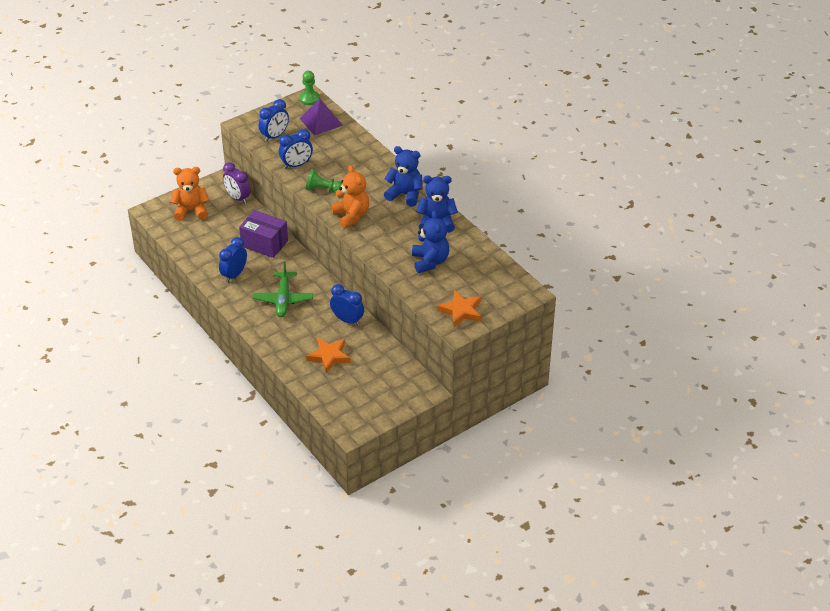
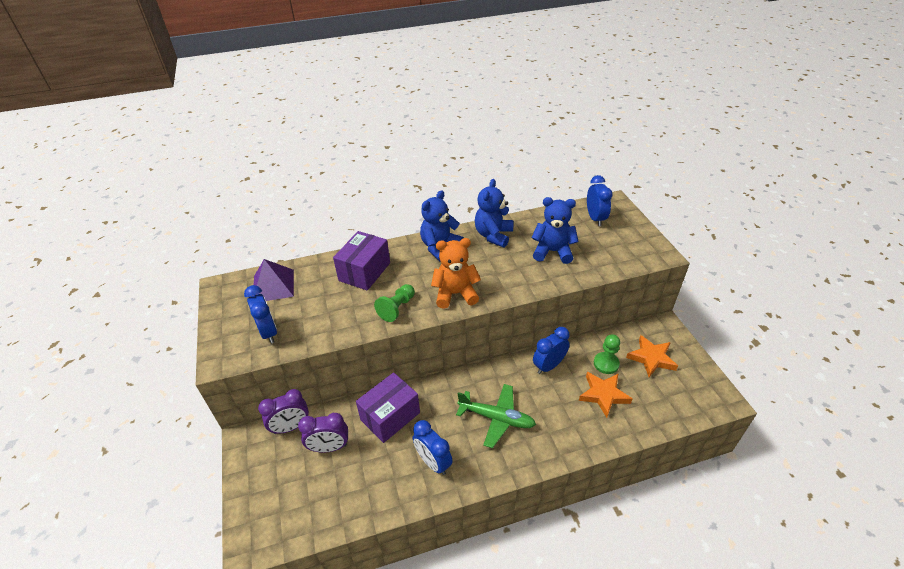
camera: 70 degrees left, 0 degrees up
orange teddy bear [170,167,209,221] -> none
blue clock [279,129,313,169] -> blue clock moved to [587,175,613,226]
green pawn [300,71,320,105] -> green pawn moved to [594,334,620,374]
orange star [437,290,481,327] -> orange star moved to [626,335,678,377]
none -> purple clock [298,413,348,453]
none -> purple box [333,231,390,291]

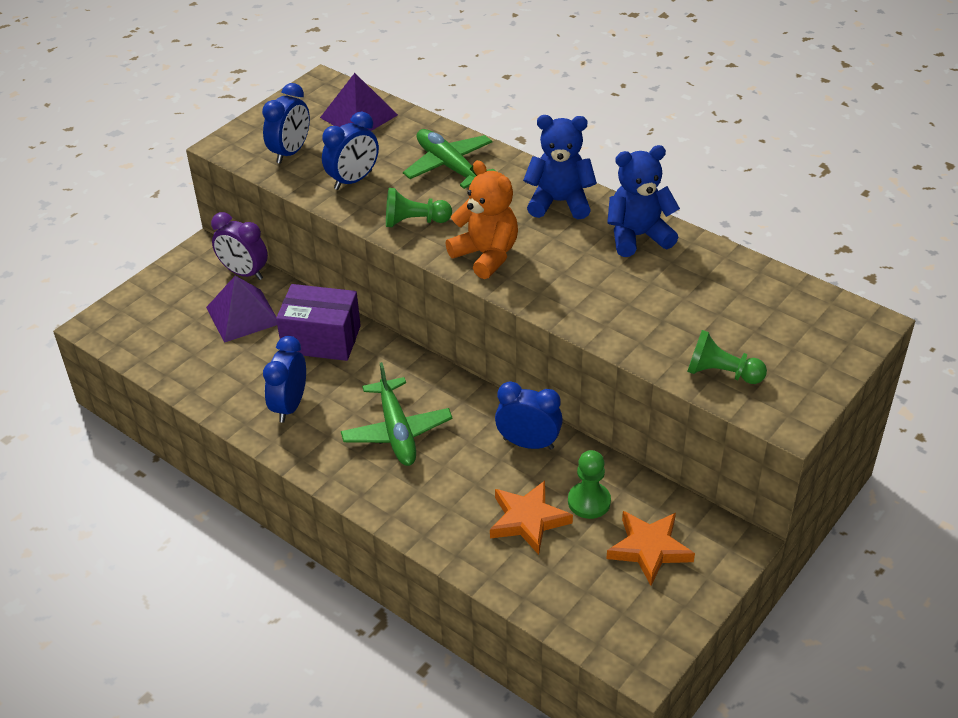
camera: 55 degrees right, 0 degrees up
purple clock [298,413,348,453] -> purple pyramid [206,276,277,343]
purple box [333,231,390,291] -> green plane [403,129,496,189]
blue teddy bear [532,197,579,264] -> none
blue clock [587,175,613,226] -> blue clock moved to [322,112,379,190]
none -> green pawn [687,330,767,384]

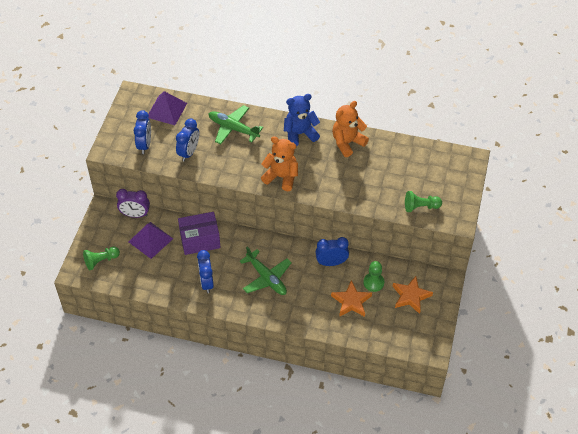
camera: 25 degrees left, 10 degrees up
green pawn [386,188,452,227] -> green pawn moved to [83,247,120,270]
blue teddy bear [607,145,680,257] -> orange teddy bear [332,101,369,157]

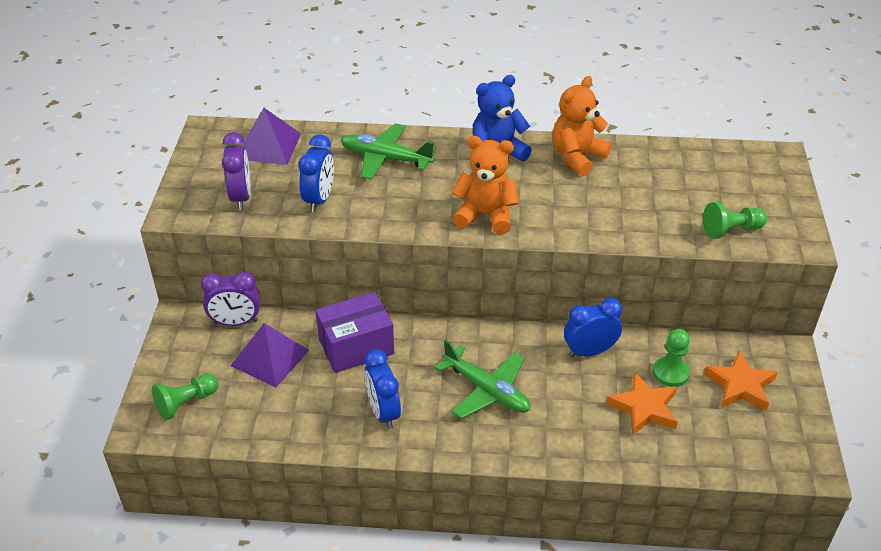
camera: 10 degrees left, 10 degrees down
blue clock [134,110,151,154] -> purple clock [222,132,251,210]

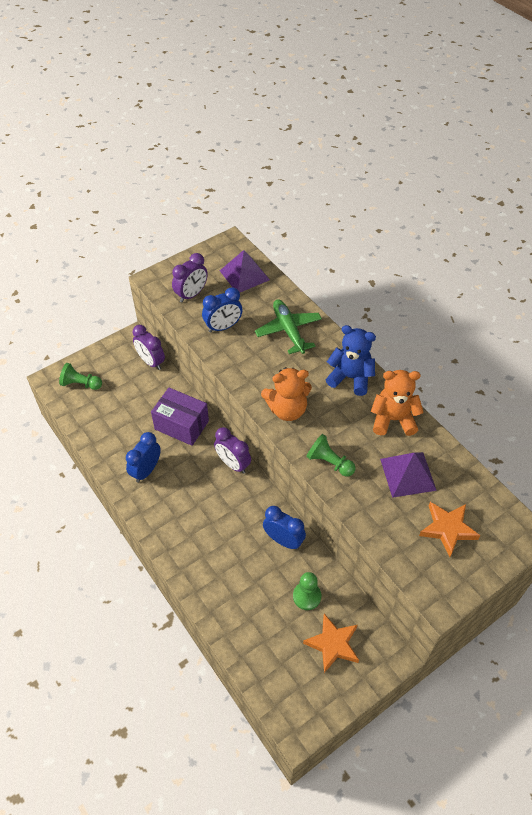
camera: 50 degrees right, 10 degrees up
purple pyramid [230,323,309,387] -> purple pyramid moved to [380,452,437,498]
green plane [435,339,530,419] -> none
orange teddy bear [452,136,519,234] -> orange teddy bear turned 105 degrees clockwise [261,367,312,421]
orange star [606,372,678,435] -> orange star moved to [419,502,481,557]
green pawn [703,202,767,239] -> green pawn moved to [306,434,355,477]
none -> purple clock [214,427,251,474]

